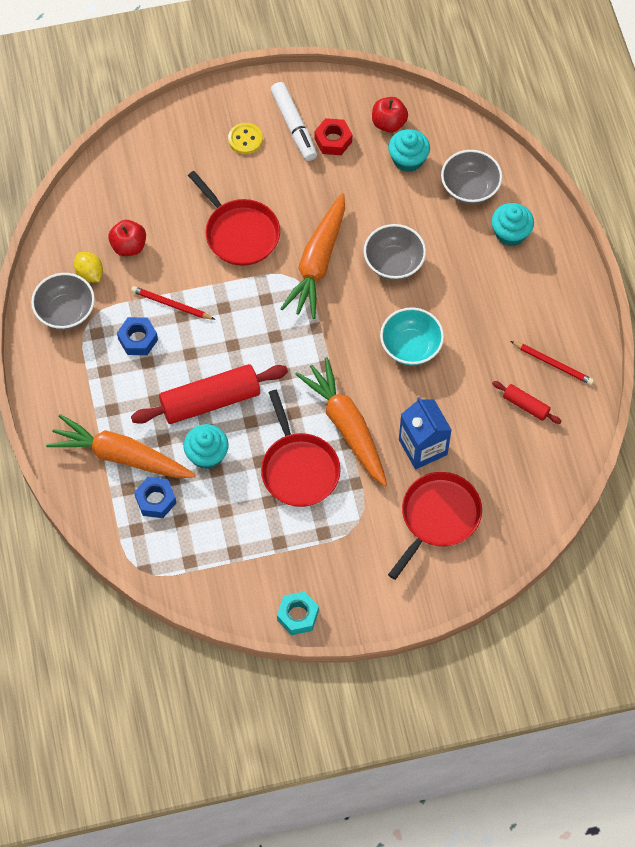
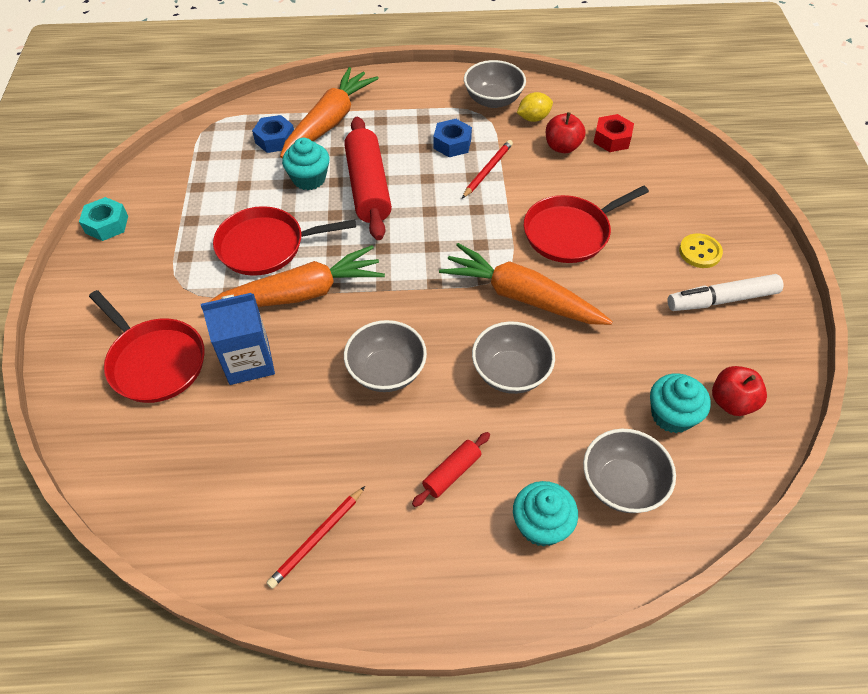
camera: 100 degrees right, 10 degrees down
red nut [314,118,352,155] -> red nut moved to [593,114,634,152]
turquoise bowl [380,307,444,366] -> grey bowl [344,320,427,392]
red rolling pin [492,381,562,424] -> red rolling pin moved to [412,432,490,507]

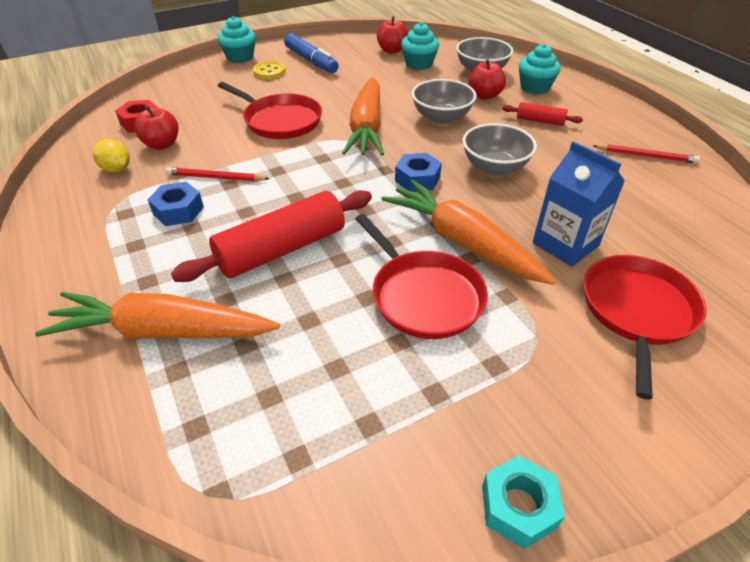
camera: 115 degrees left, 10 degrees down
blue nut [252,115,294,153] -> blue nut moved to [395,153,442,192]
turquoise cupcake [282,138,329,190] -> turquoise cupcake moved to [218,16,256,63]
grey bowl [464,60,526,108] -> none
white marker [668,274,783,311] -> blue marker [284,33,339,73]
none -> red apple [468,59,506,100]

